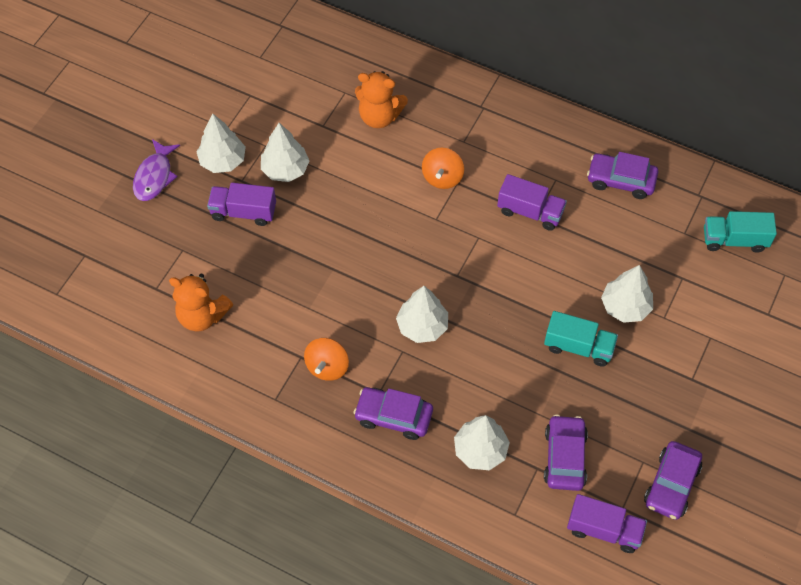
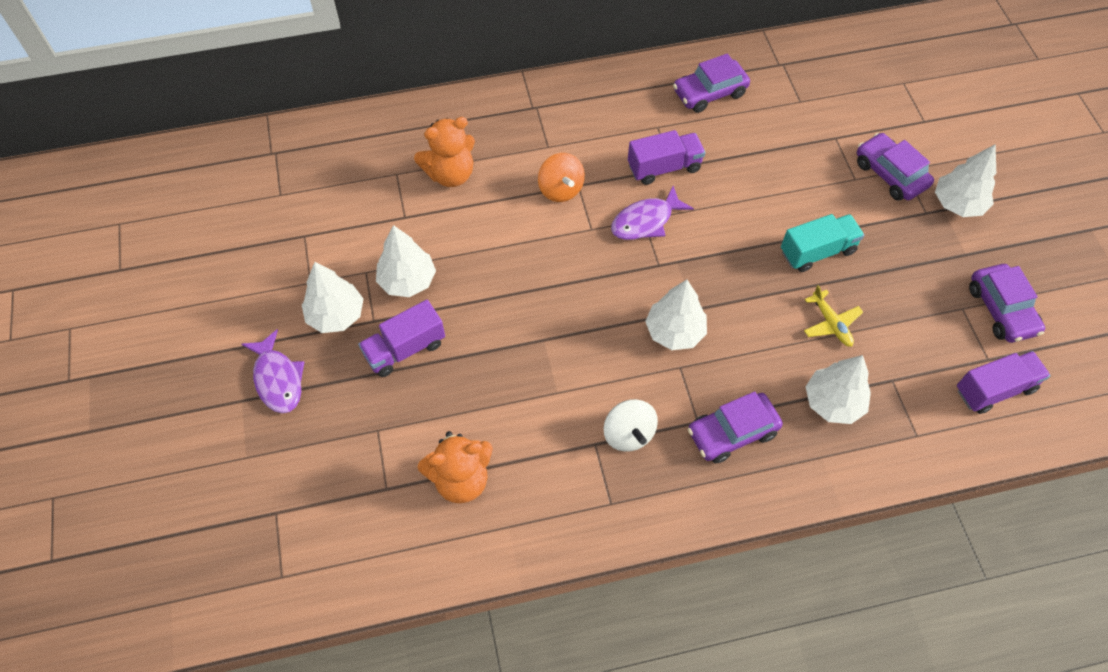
camera: 40 degrees left, 0 degrees up
orange spinning top [304,338,349,381] -> white spinning top [604,399,658,452]
purple car [544,415,588,491] -> purple car moved to [857,133,934,201]
white tree [601,265,653,323] -> white tree moved to [935,144,996,217]
turquoise truck [704,211,777,253] -> none
none -> purple fish [611,186,694,240]
none -> yellow plane [804,285,863,347]

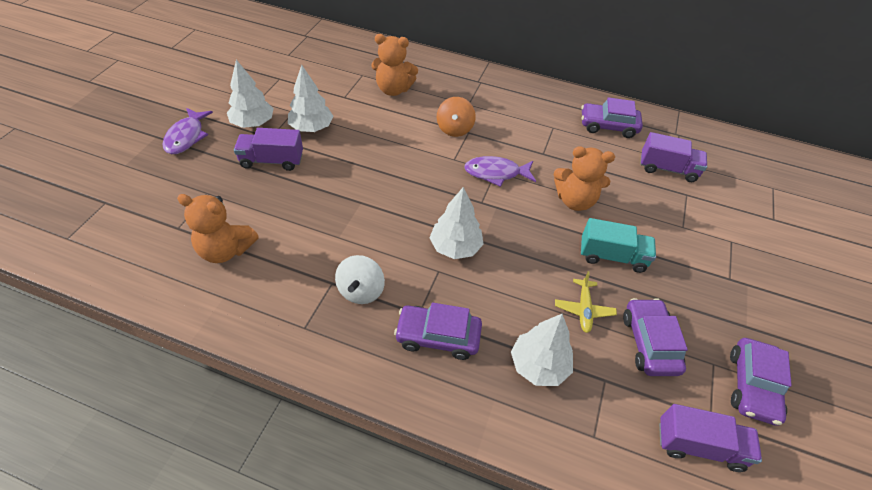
camera: 30 degrees right, 10 degrees down
purple truck [628,130,705,185] -> purple truck moved to [640,132,707,182]
purple car [857,133,934,201] -> purple car moved to [623,298,688,376]
white tree [935,144,996,217] -> none
none -> orange teddy bear [553,146,615,211]

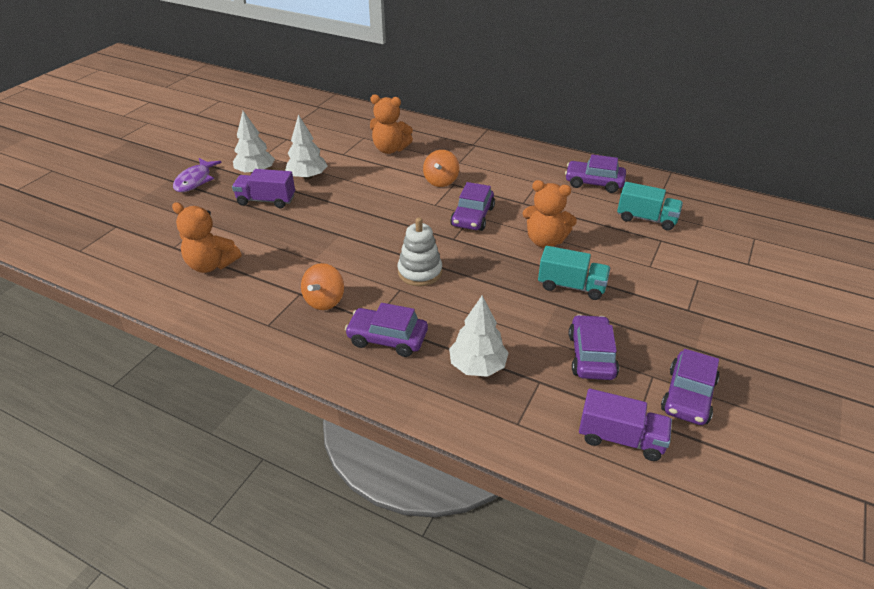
camera: 10 degrees right, 10 degrees down
white spinning top [335,255,385,304] -> orange spinning top [301,263,344,310]
white tree [429,187,484,259] -> white stacking toy [398,218,442,286]
purple fish [464,156,536,187] -> purple car [450,182,495,231]
yellow plane [555,271,617,333] -> none
purple truck [640,132,707,182] -> turquoise truck [617,182,683,231]

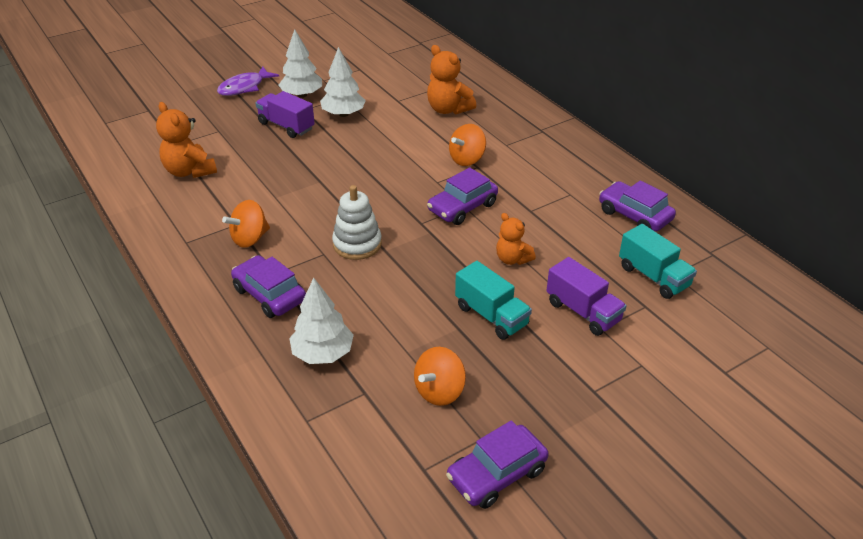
camera: 30 degrees right, 0 degrees up
orange teddy bear [523,180,577,248] -> orange teddy bear [496,213,536,265], size x0.65
purple car [569,314,619,380] -> orange spinning top [414,347,466,406]
purple truck [579,389,672,461] -> purple truck moved to [546,257,627,336]

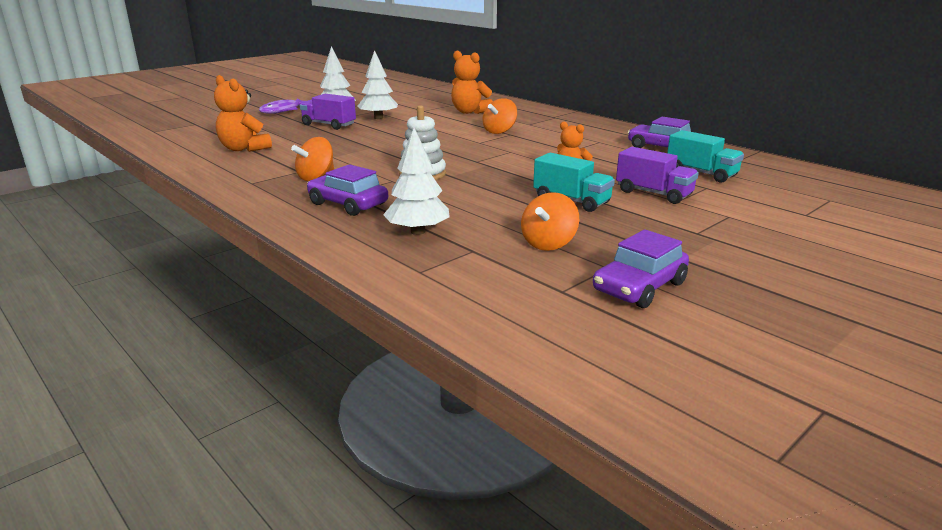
camera: 10 degrees left, 15 degrees down
purple car [427,167,498,225] -> none

